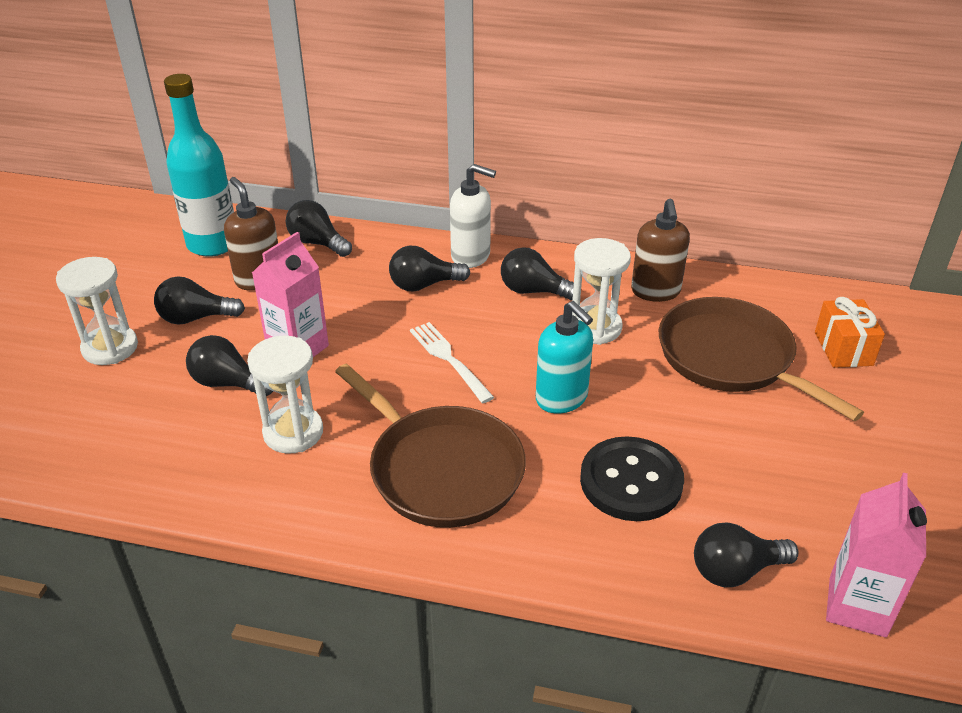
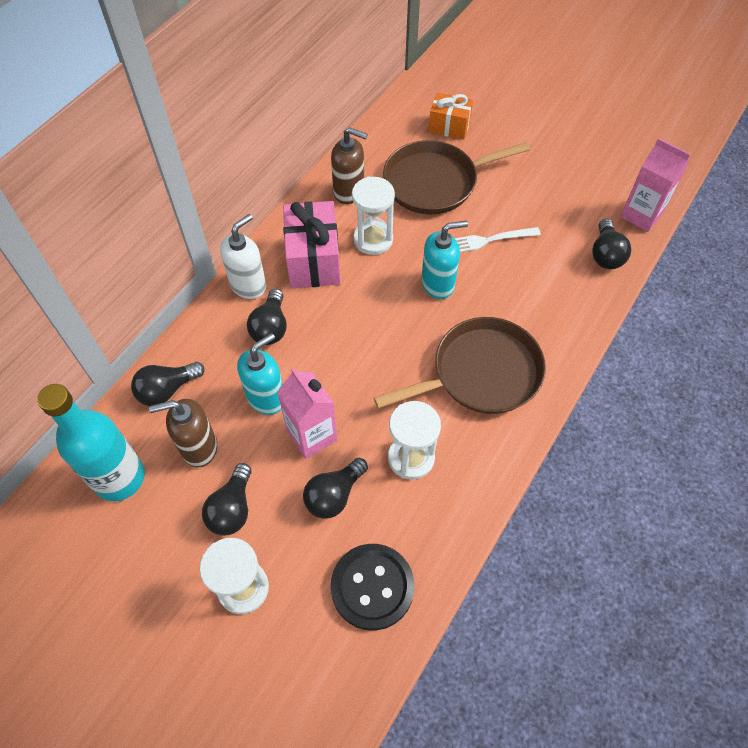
camera: 70 degrees left, 20 degrees up
white fork [410,322,494,403] -> white fork moved to [455,227,541,252]
black light bulb [501,247,574,301] -> pink gift [283,201,341,288]
black button [580,436,684,521] -> black button moved to [331,544,414,631]
none -> turquoise soap dispenser [237,333,283,415]

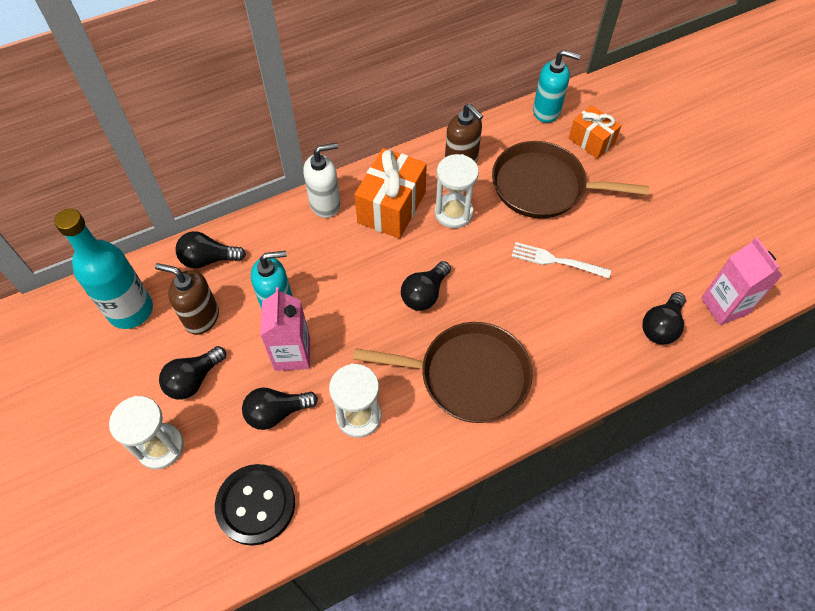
camera: 30 degrees right, 0 degrees up
black light bulb [247,289,287,345] -> black light bulb moved to [401,261,451,311]
pink gift [283,201,341,288] -> orange gift [354,148,427,239]
turquoise soap dispenser [421,221,468,299] -> turquoise soap dispenser moved to [533,50,581,123]

